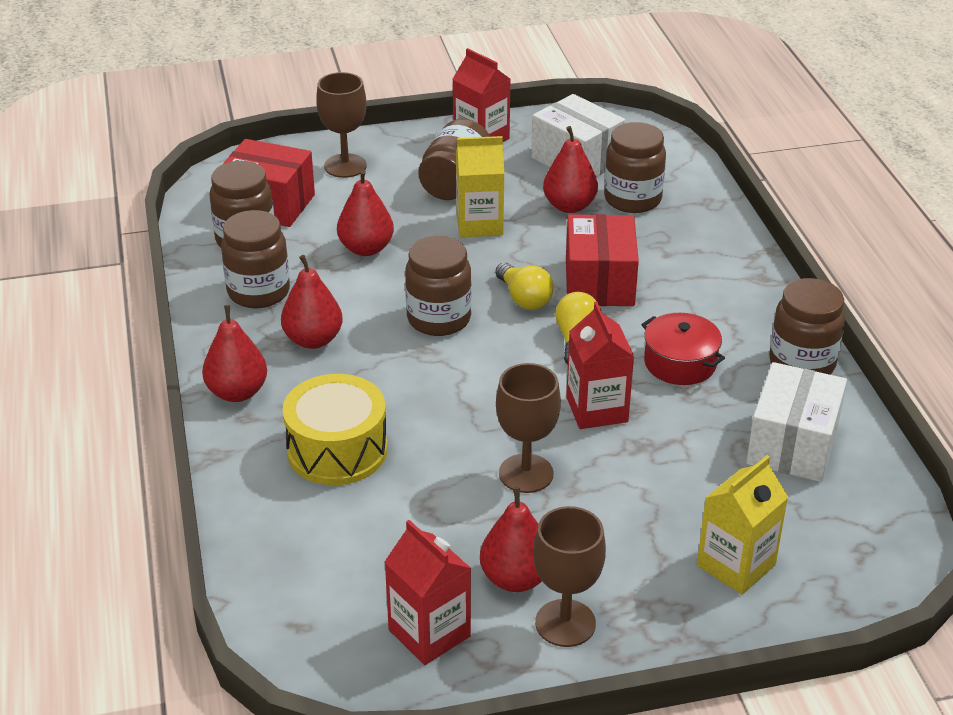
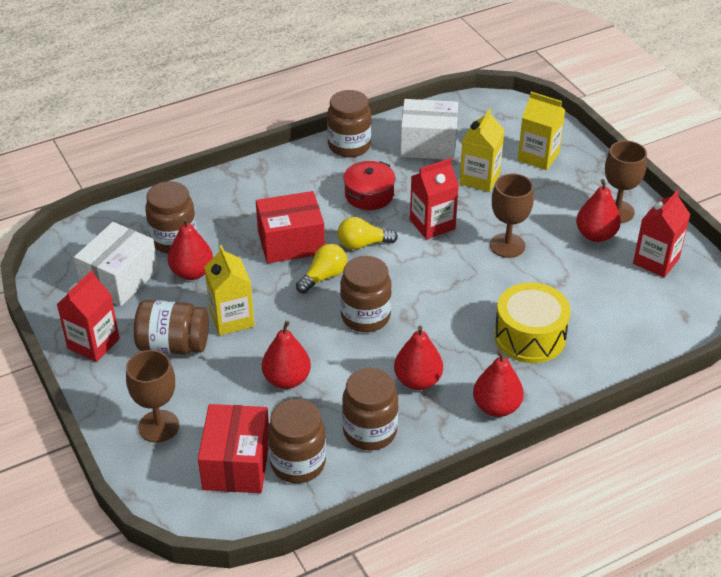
camera: 105 degrees left, 5 degrees up
none -> yellow carton [459,109,504,192]

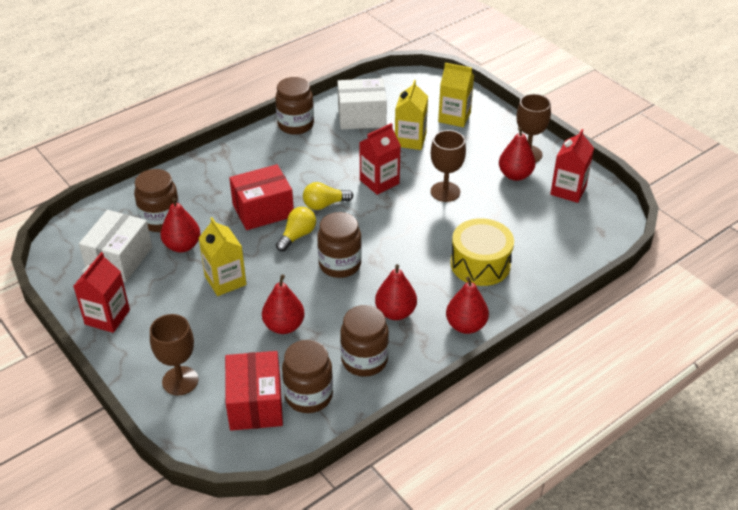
camera: 10 degrees left, 0 degrees up
brown jar [134,300,209,355] -> none
red pot [343,161,395,210] -> none

